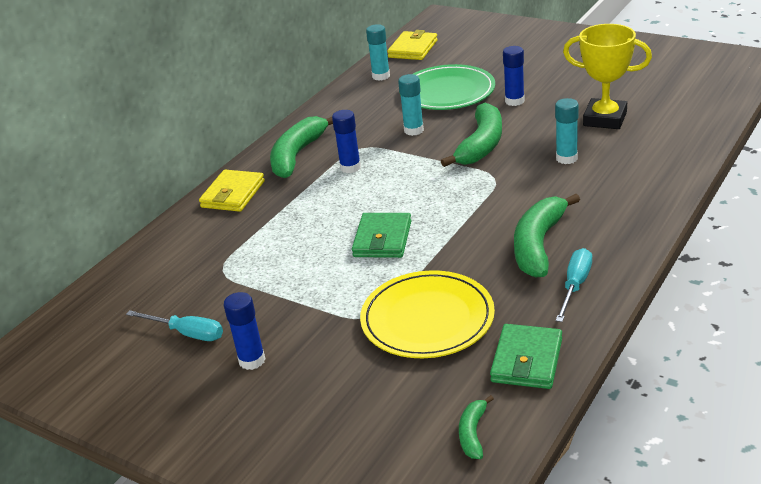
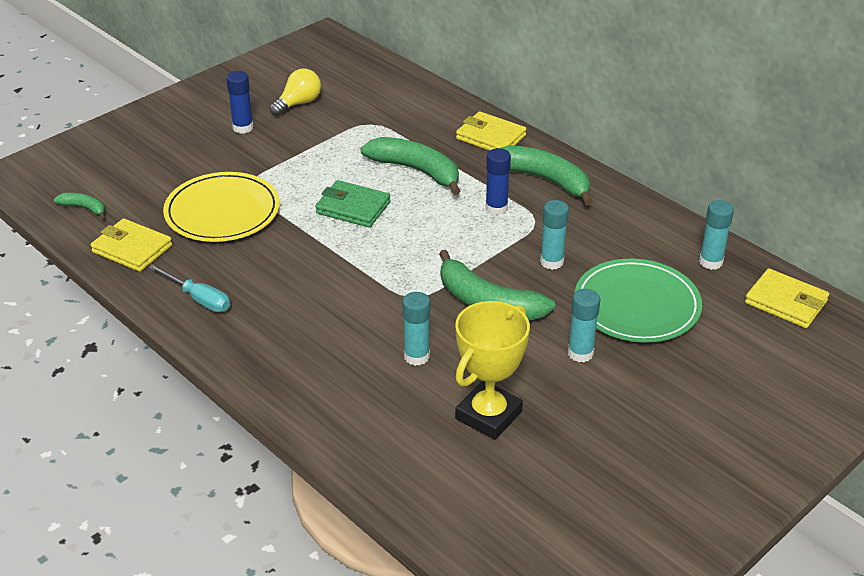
camera: 100 degrees right, 5 degrees up
turquoise screwdriver [126,310,223,341] -> yellow light bulb [270,69,321,116]
green wallet [490,324,562,389] -> yellow wallet [91,218,172,272]
blue glue stick [503,46,525,106] -> turquoise glue stick [568,289,600,362]
green banana [514,194,580,277] -> green banana moved to [361,137,460,195]

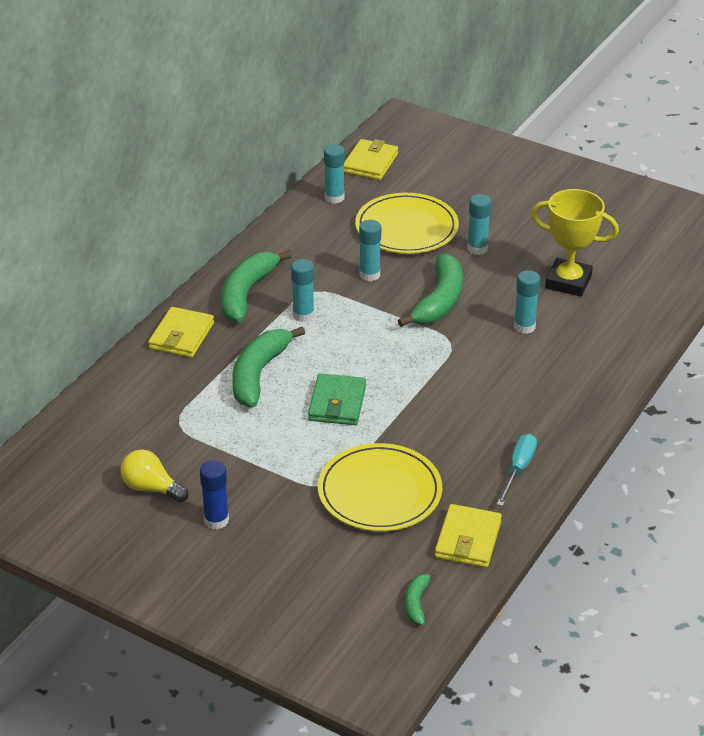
camera: 105 degrees left, 0 degrees up
blue glue stick [485,148,511,215] -> turquoise glue stick [291,259,314,322]
green plate [575,259,702,342] -> yellow plate [355,193,459,254]

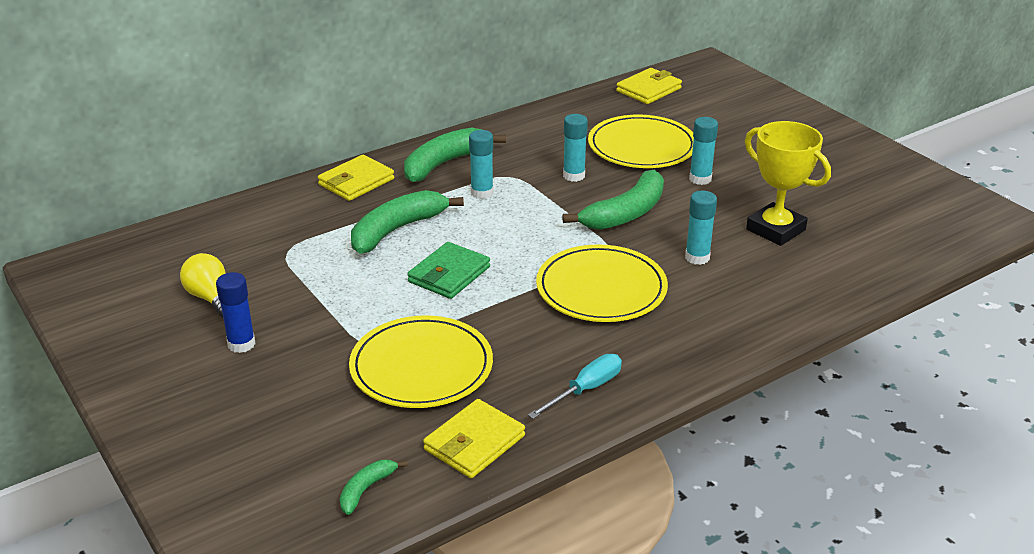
camera: 25 degrees right, 5 degrees down
turquoise glue stick [324,144,345,204] -> none
none -> yellow plate [536,244,668,322]

